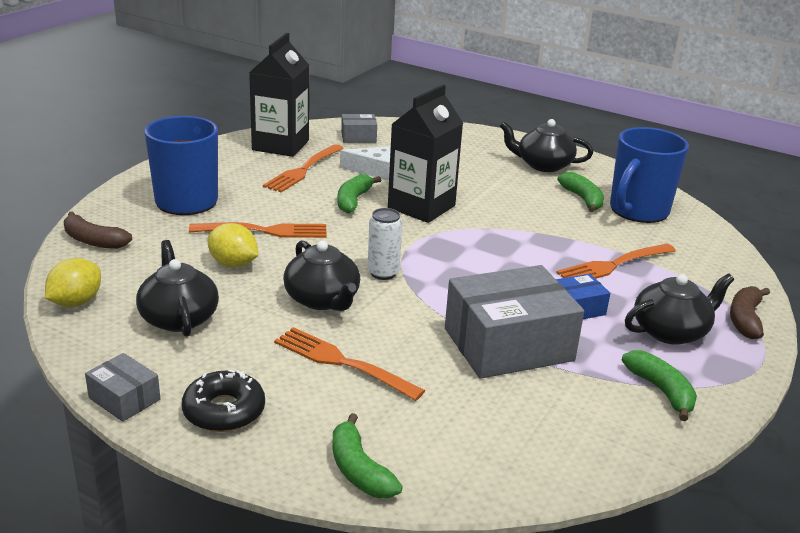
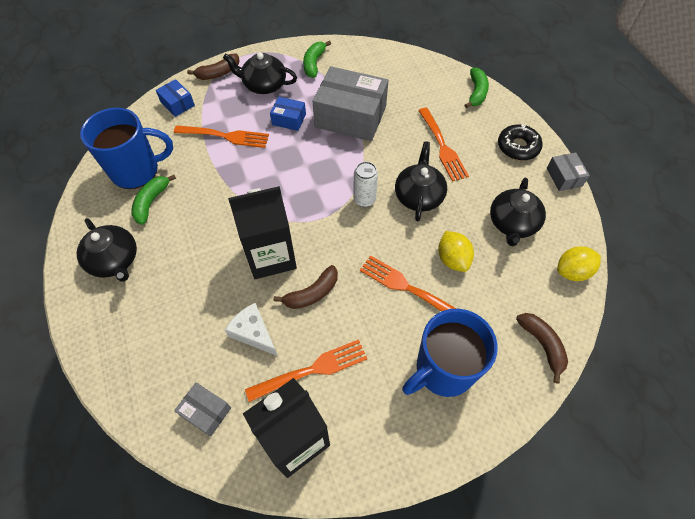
camera: 140 degrees left, 30 degrees up
green banana [337,174,381,214] -> brown banana [273,265,338,309]
none -> blue box [156,79,195,117]

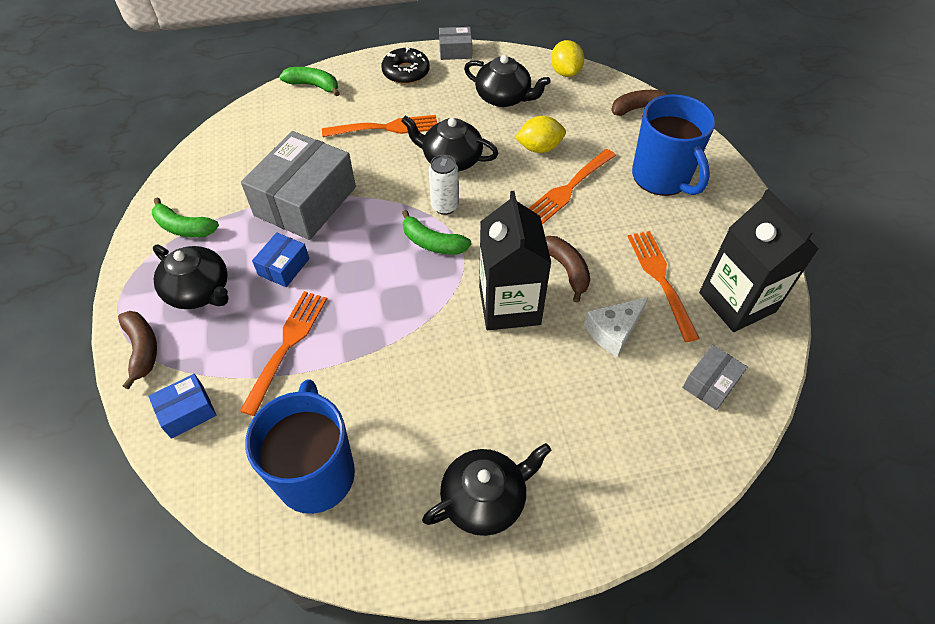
camera: 80 degrees left, 5 degrees down
green banana [131,175,176,225] -> green banana moved to [402,210,471,255]
black teapot [223,52,297,94] -> black teapot turned 75 degrees counterclockwise [153,245,229,309]

